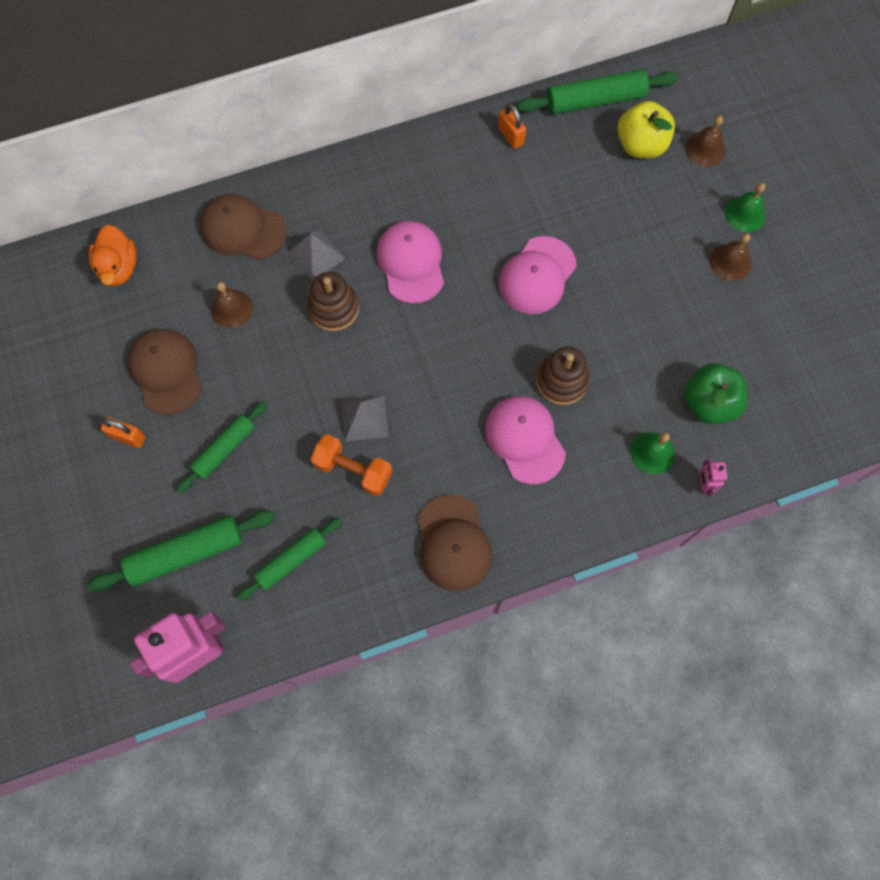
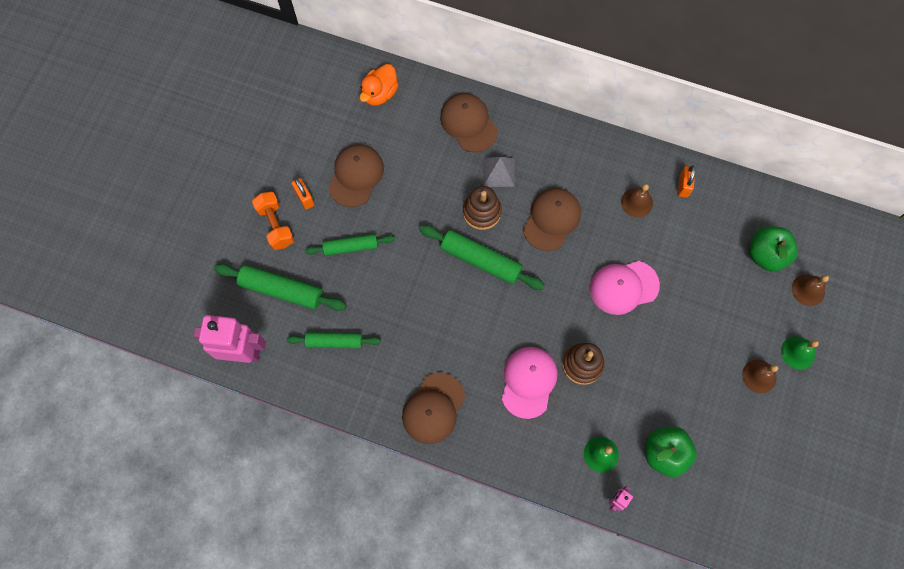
camera: 40 degrees right, 0 degrees up
brown bell [211,282,253,328] -> brown bell moved to [621,184,653,218]
orange dumbbell [311,434,392,496] -> orange dumbbell moved to [252,192,294,250]
grey pyramid [341,396,389,442] -> none
pink cap [377,221,444,304] -> brown cap [523,188,581,251]
green rolling pin [517,69,678,115] -> green rolling pin moved to [419,225,545,290]
yellow apple [617,101,675,158] -> green apple [749,226,798,272]

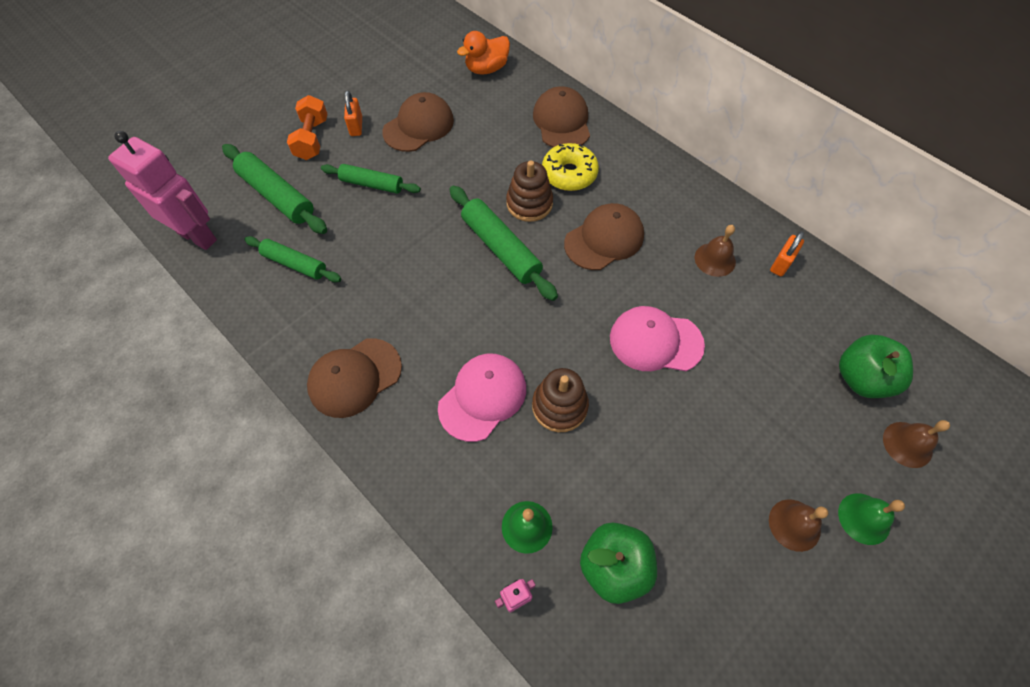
camera: 25 degrees right, 10 degrees down
grey pyramid [483,157,515,187] -> yellow donut [542,143,599,191]

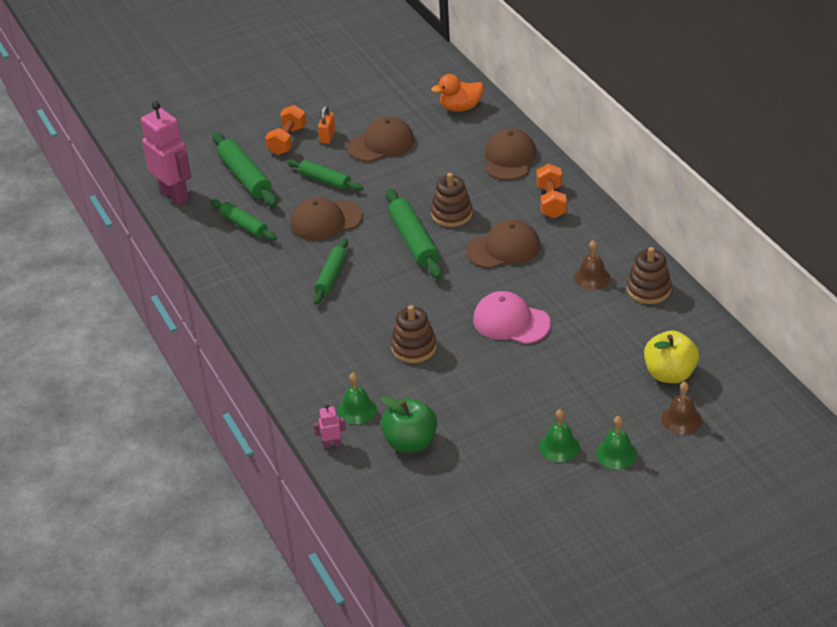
camera: 20 degrees right, 20 degrees down
brown cap [307,338,402,418] -> brown cap moved to [291,197,363,241]
pink cap [438,354,526,442] -> none
yellow donut [542,143,599,191] -> none
brown bell [769,499,828,552] -> green bell [539,409,580,462]
orange padlock [770,231,804,276] -> brown stacking toy [627,247,672,304]
green apple [839,335,913,398] -> yellow apple [644,331,699,383]
none -> green rolling pin [313,238,348,305]
none -> orange dumbbell [536,163,567,218]

